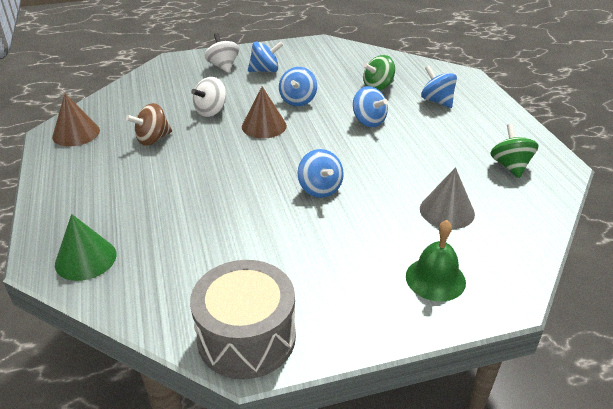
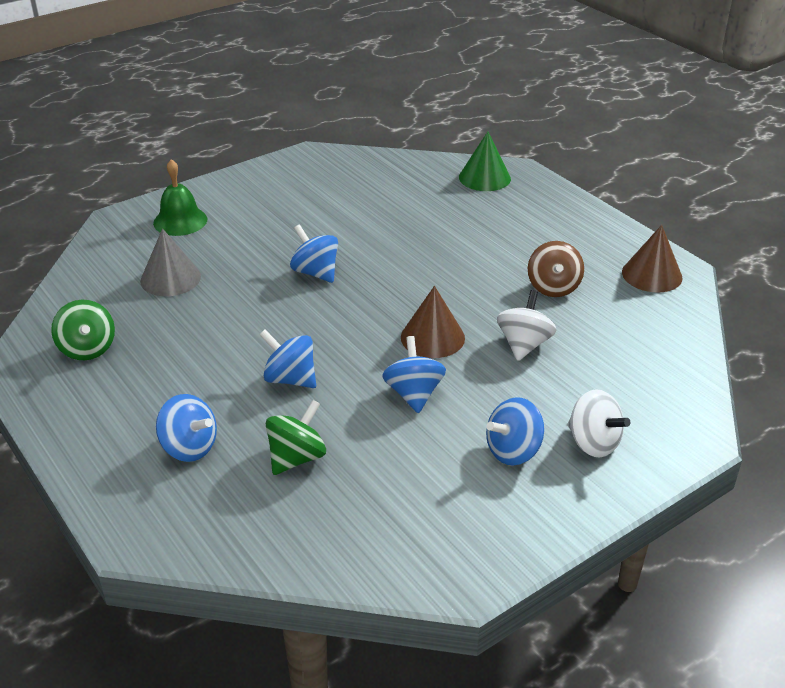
camera: 160 degrees right, 0 degrees up
brown spinning top [126,103,172,146] -> brown spinning top turned 150 degrees clockwise [528,241,584,297]
grey drum [190,260,296,379] -> none

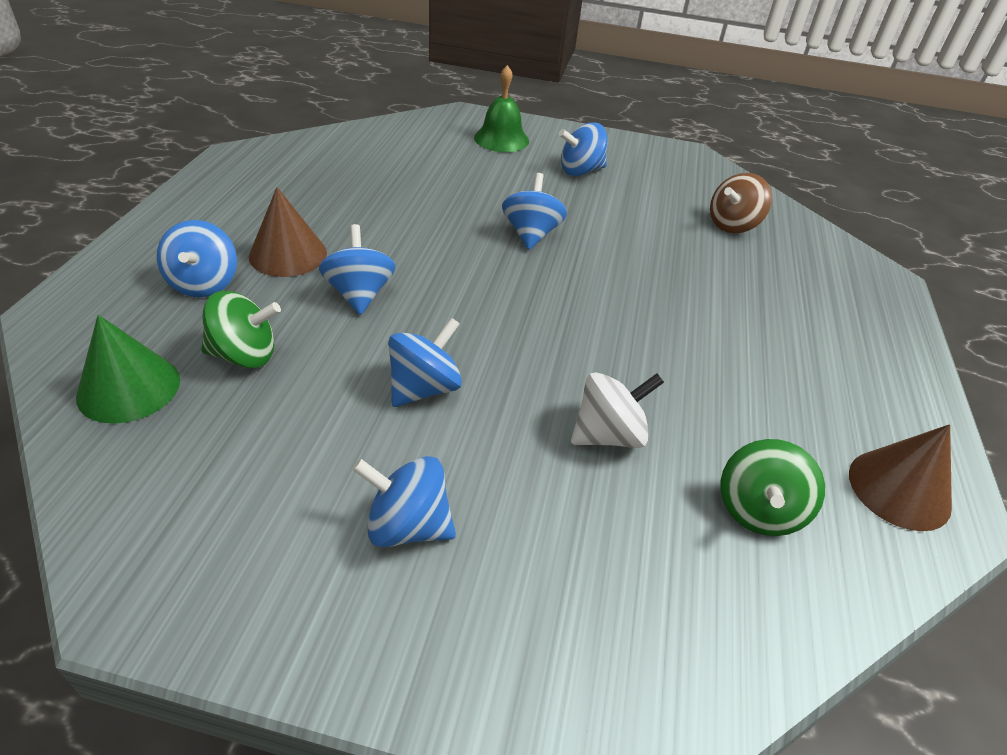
camera: 45 degrees right, 5 degrees up
green spinning top [51,300,115,360] -> green spinning top moved to [721,439,825,536]
grey cone [140,228,201,296] -> none
brown cone [401,286,465,358] -> brown cone moved to [249,187,327,277]
green cone [459,132,511,191] -> green cone moved to [76,315,180,424]
brown spinning top [528,241,584,297] -> brown spinning top moved to [710,173,772,233]
white spinning top [567,389,631,457] -> none
none -> blue spinning top [559,122,608,176]

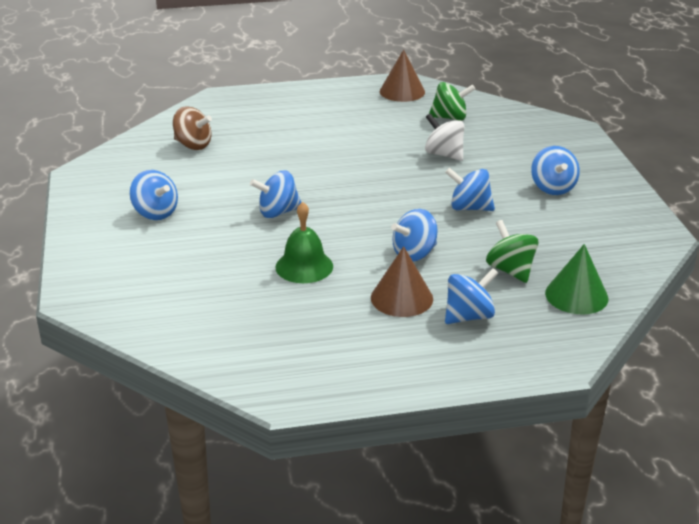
camera: 110 degrees left, 10 degrees down
green bell [474,65,529,152] -> green bell moved to [275,202,333,283]

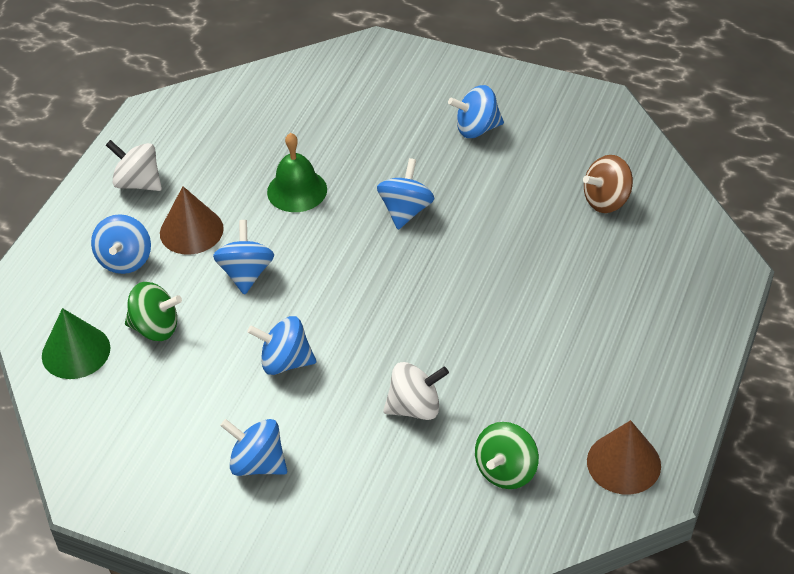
camera: 125 degrees right, 15 degrees up
blue spinning top [445,168,495,211] -> blue spinning top turned 135 degrees counterclockwise [247,316,316,375]
none -> white spinning top [106,140,162,191]

